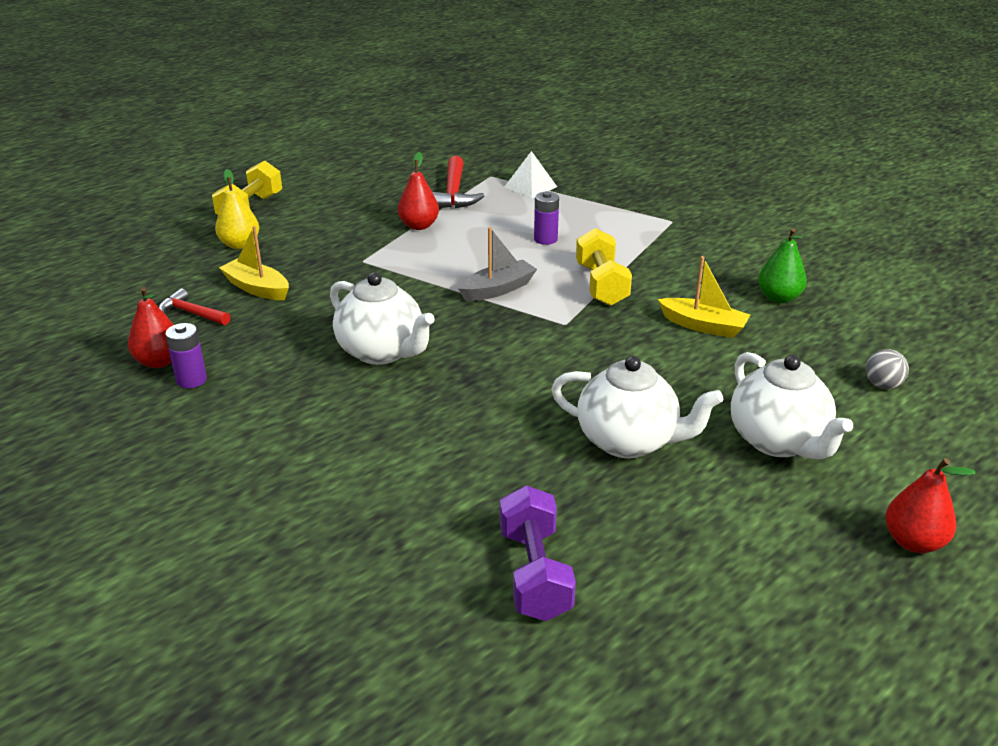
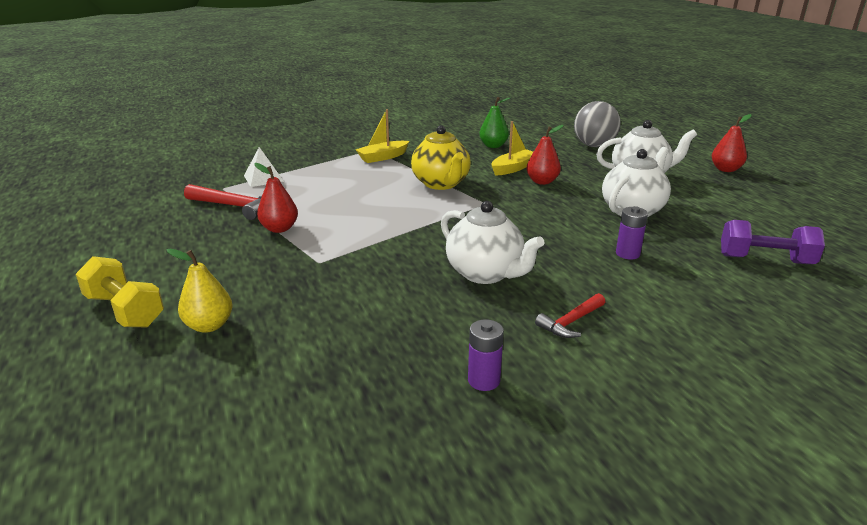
camera: 70 degrees left, 5 degrees down
red pear [128,287,174,368] -> red pear moved to [526,125,564,185]
red hammer [159,288,230,325] -> red hammer moved to [535,293,605,338]
yellow boat [219,226,289,300] -> yellow boat moved to [355,109,409,163]
white teapot [330,272,435,365] -> white teapot turned 75 degrees clockwise [441,201,545,284]
grey boat [458,227,537,301] -> none
purple battery [534,191,559,245] -> purple battery moved to [616,206,648,260]
yellow dumbbell [576,228,632,306] -> yellow teapot [411,125,471,190]
grey ball [866,349,909,389] -> grey ball [574,101,621,147], size x2.03

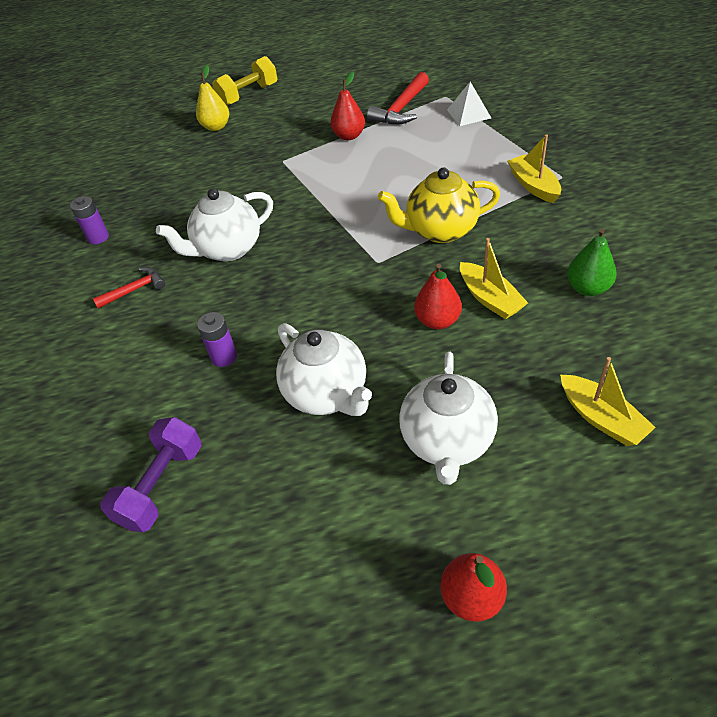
camera: 105 degrees right, 20 degrees up
red hammer [535,293,605,338] -> red hammer turned 90 degrees clockwise [93,267,165,309]
grey ball [574,101,621,147] -> yellow boat [560,357,656,446]

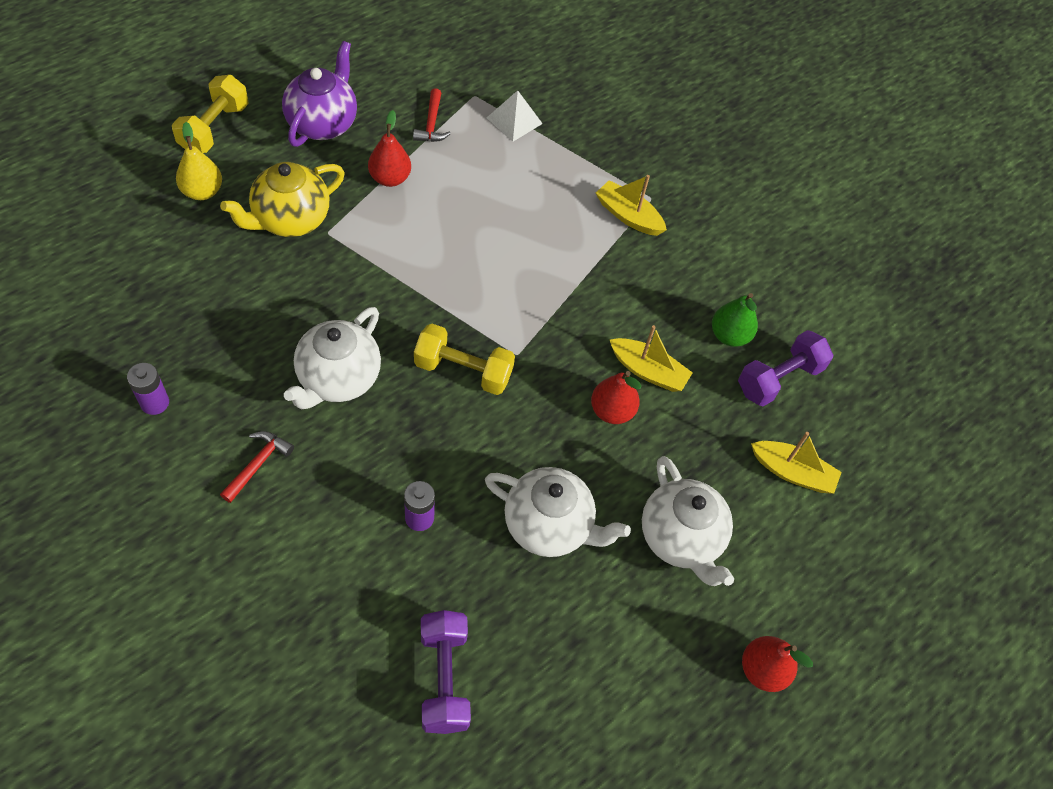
camera: 40 degrees left, 10 degrees up
red hammer [367,72,429,125] -> red hammer [413,88,451,142], size x0.63
yellow teapot [378,167,500,243] -> yellow teapot moved to [220,162,345,237]
none -> purple teapot [282,41,357,147]
none -> yellow dumbbell [414,324,515,395]
none -> purple dumbbell [738,330,833,407]

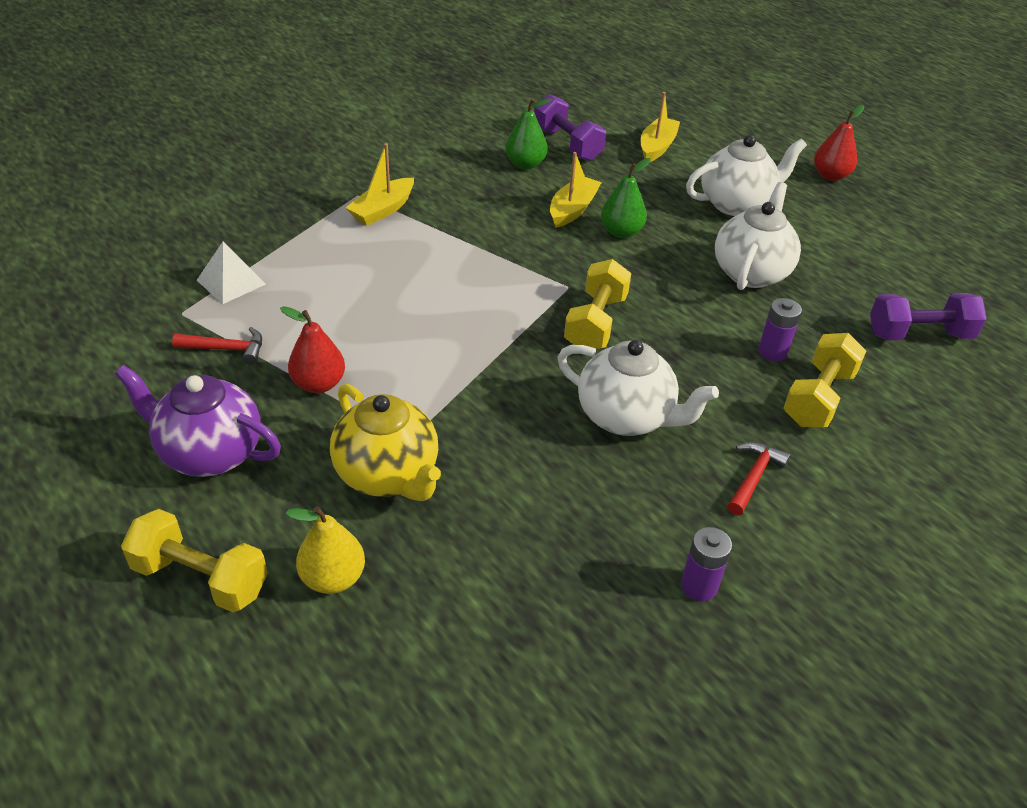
camera: 85 degrees left, 15 degrees down
red hammer [220,431,294,503] -> red hammer turned 90 degrees clockwise [727,442,791,515]
red pear [591,371,642,424] -> green pear [601,158,650,238]
none -> yellow dumbbell [783,333,866,427]

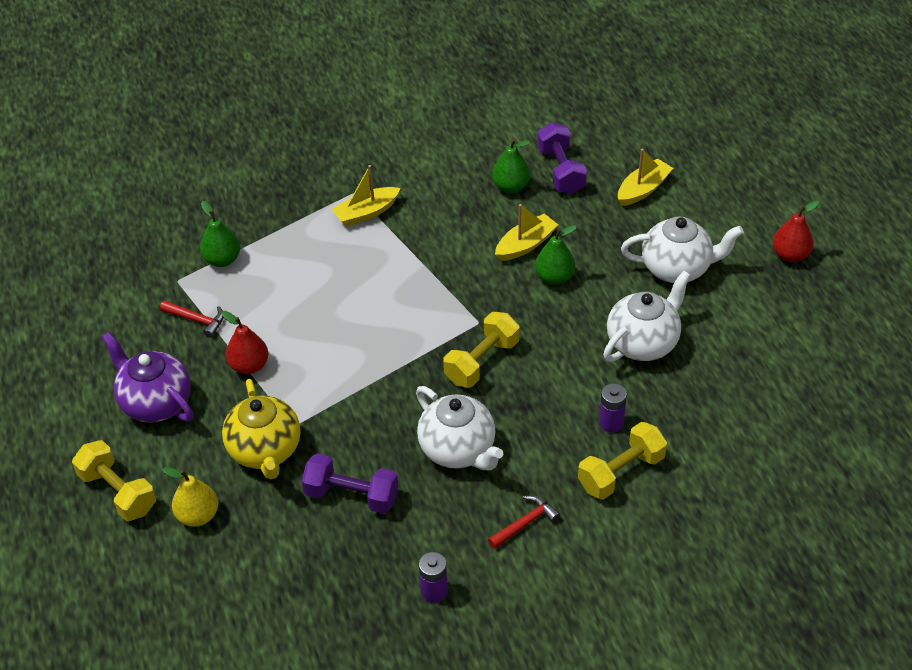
camera: 25 degrees right, 5 degrees up
white pyramid [197,242,266,304] -> green pear [200,201,240,267]
purple dumbbell [870,293,987,340] -> purple dumbbell moved to [302,453,398,514]

